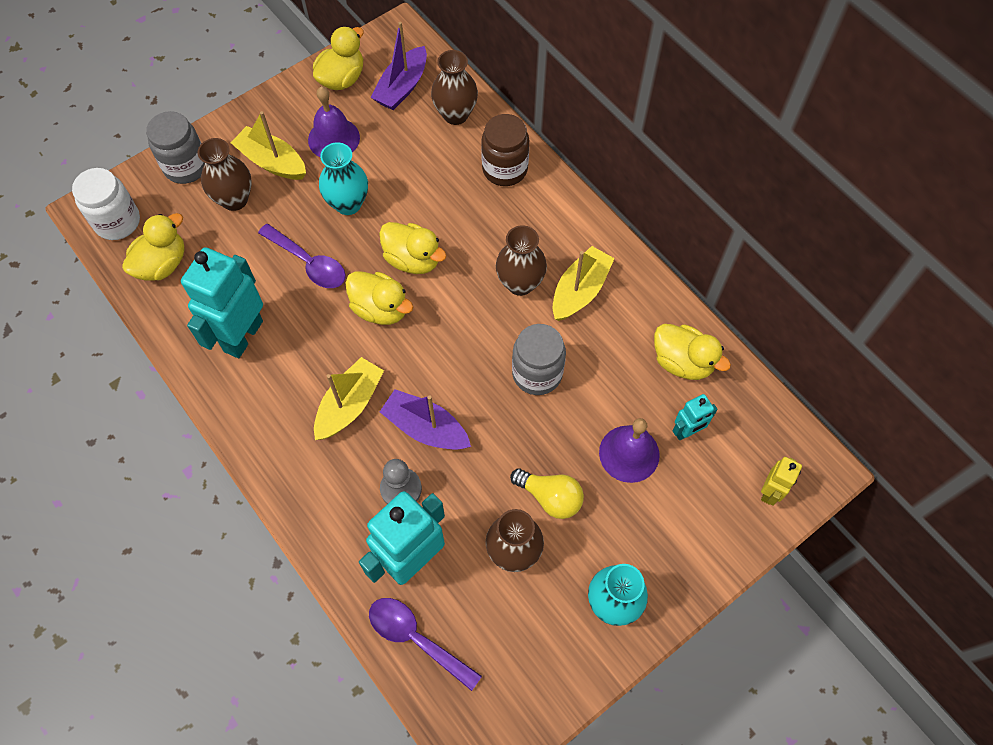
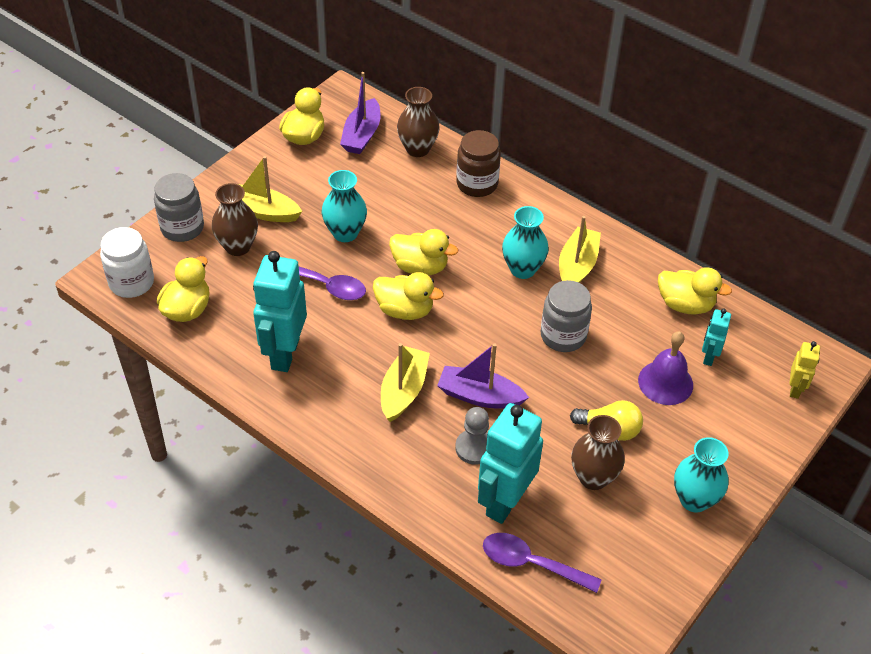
camera: 15 degrees left, 15 degrees down
purple bell [308,87,360,157] -> none
brown vase [496,225,547,296] -> turquoise vase [502,206,549,279]
turquoise robot [673,394,718,440] -> turquoise robot turned 150 degrees clockwise [702,308,731,366]

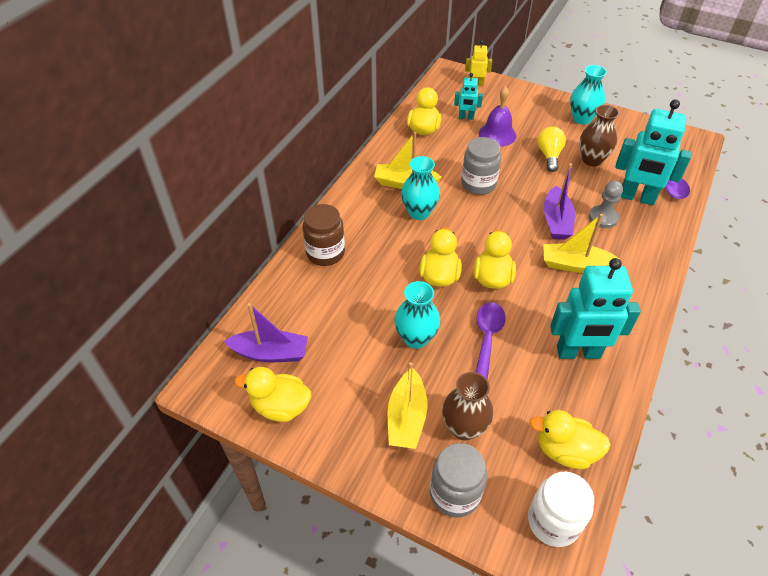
camera: 100 degrees left, 0 degrees up
brown vase [397,87,440,157] -> none

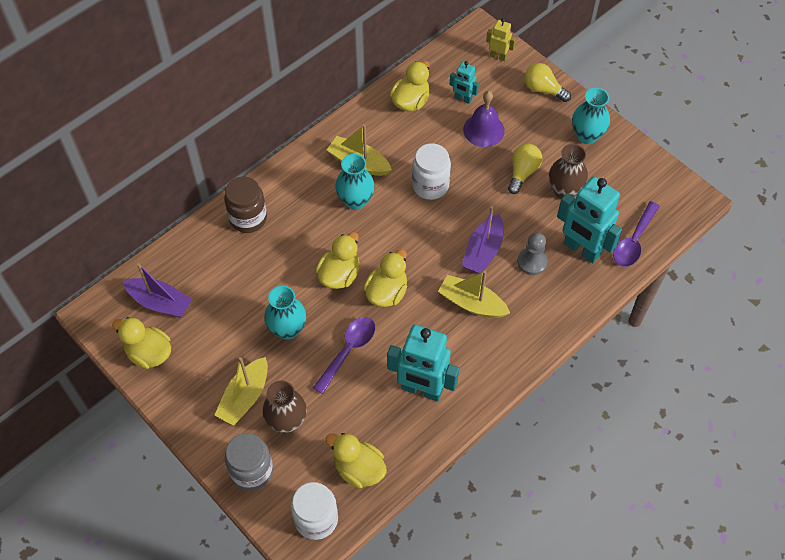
camera: 20 degrees right, 10 degrees up
grey jar [461,137,501,195] -> white jar [412,143,451,200]
none -> yellow light bulb [524,63,571,102]

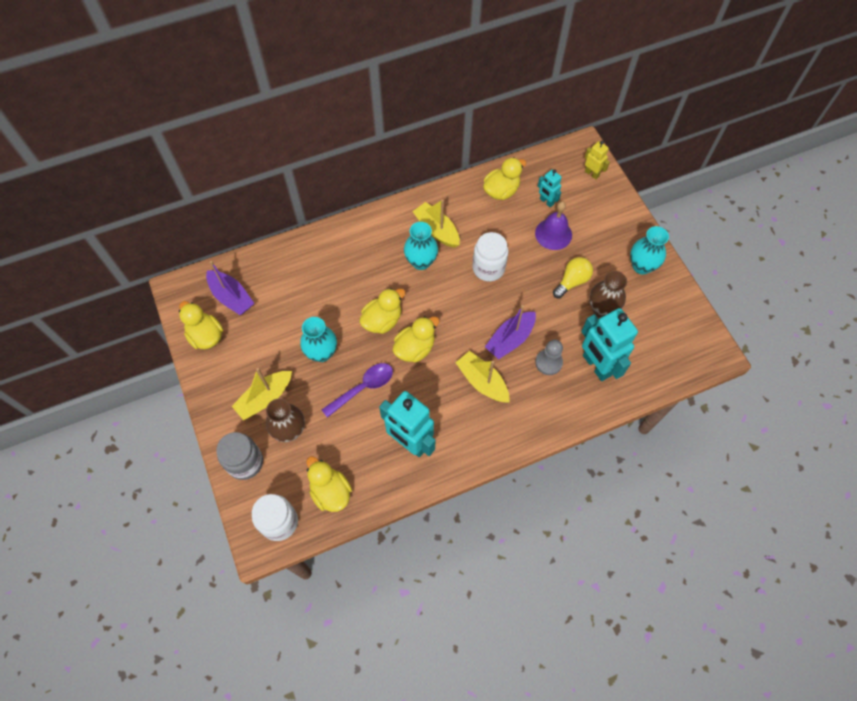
camera: 20 degrees right, 5 degrees up
brown jar [224,176,267,233] -> none
yellow light bulb [524,63,571,102] -> none
purple spoon [613,201,660,267] -> none

